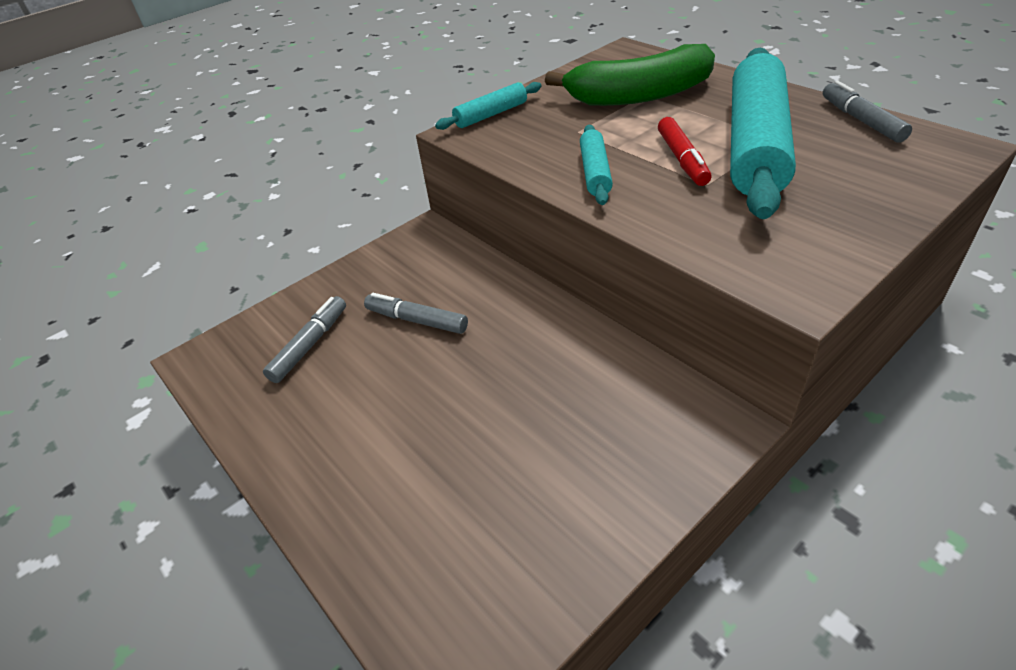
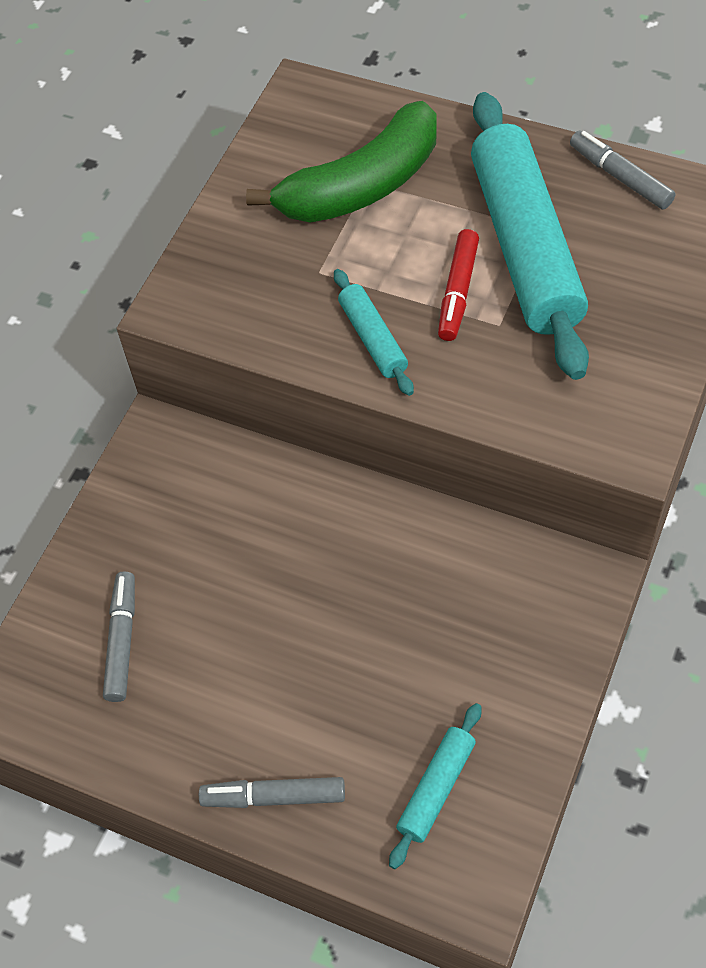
camera: 25 degrees left, 15 degrees up
grey marker [364,293,468,334] -> grey marker moved to [199,777,345,808]
turquoise rolling pin [435,82,541,130] -> turquoise rolling pin moved to [389,703,482,869]
red marker [658,117,712,186] -> red marker turned 45 degrees clockwise [438,229,479,341]

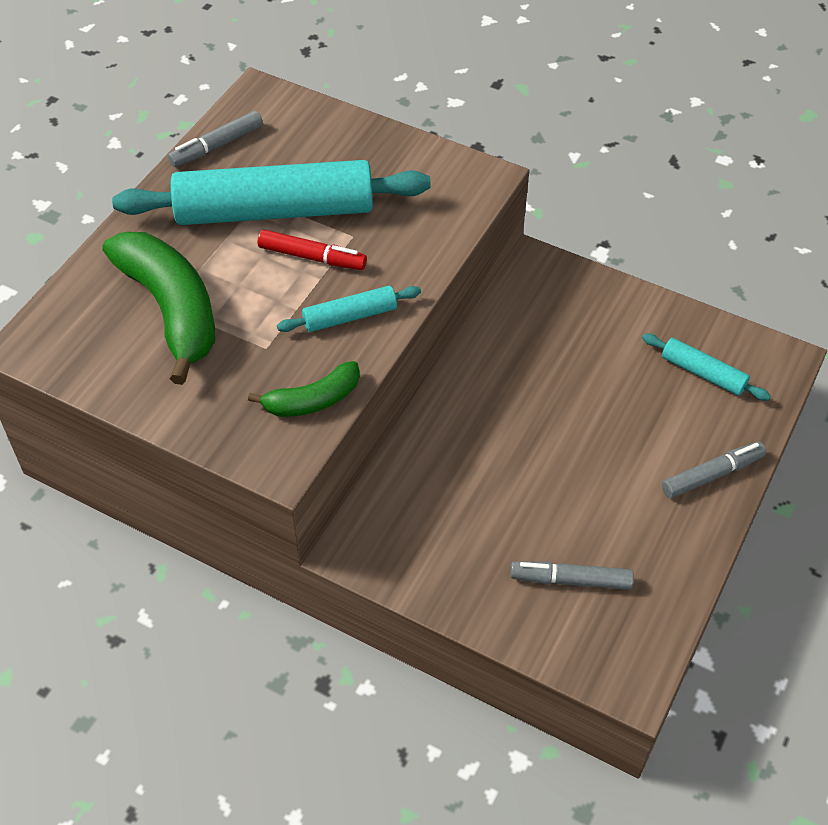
camera: 90 degrees left, 5 degrees down
grey marker [199,777,345,808] -> grey marker turned 120 degrees counterclockwise [662,441,766,498]
none -> green banana [248,361,360,417]

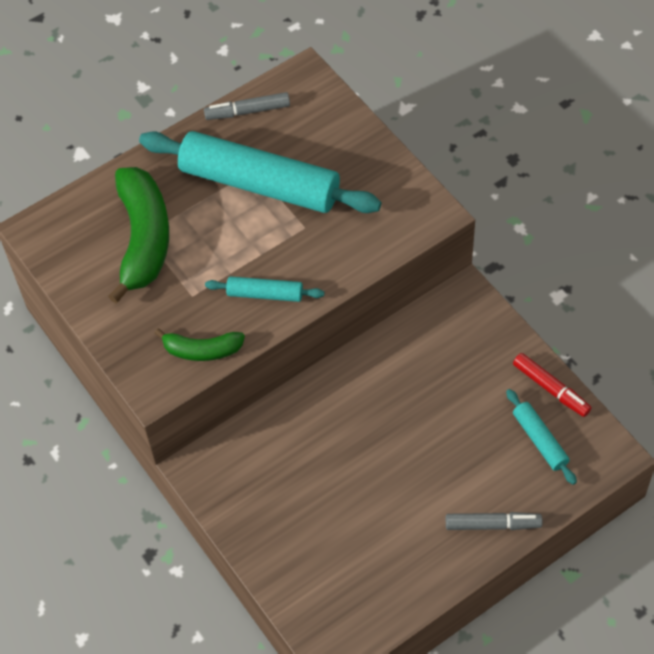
camera: 30 degrees right, 5 degrees up
red marker [258,229,367,270] -> red marker moved to [513,353,592,417]
grey marker [510,561,634,590] -> none

